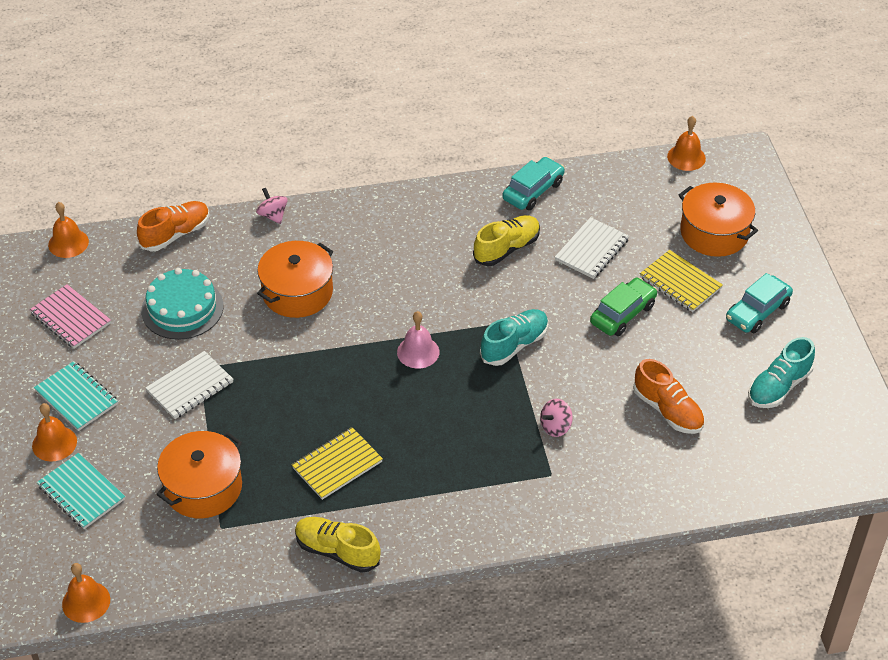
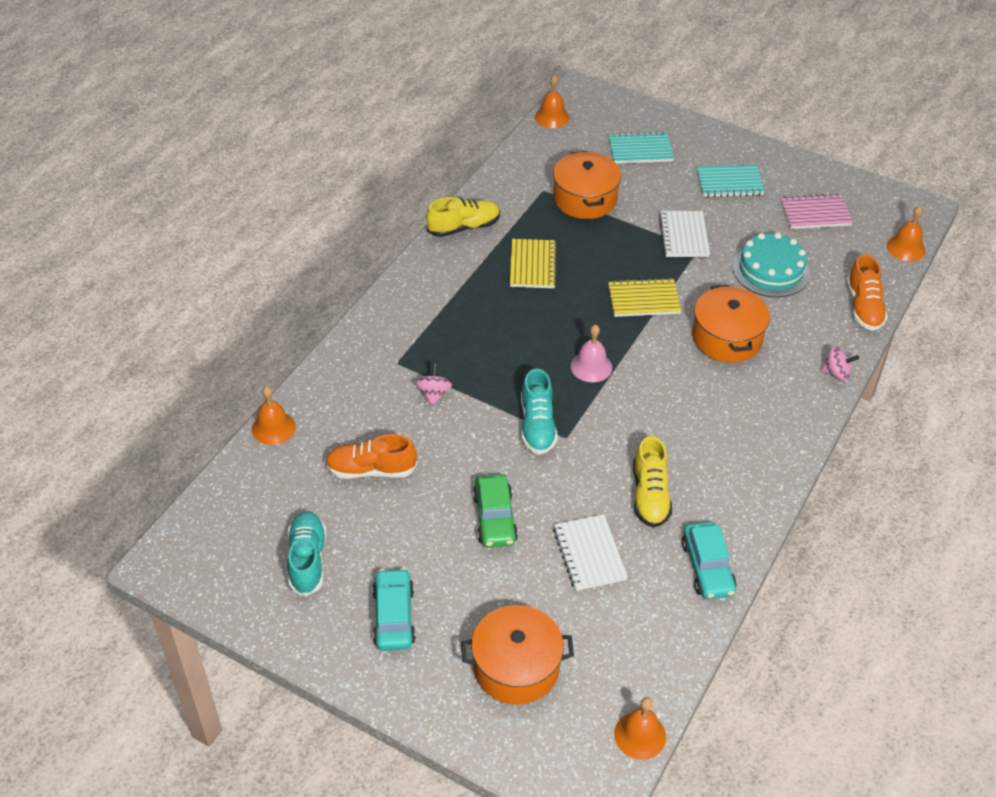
camera: 130 degrees right, 0 degrees up
orange bell [32,403,77,461] -> orange bell moved to [252,386,296,445]
yellow notebook [640,250,723,312] -> yellow notebook moved to [608,278,681,317]

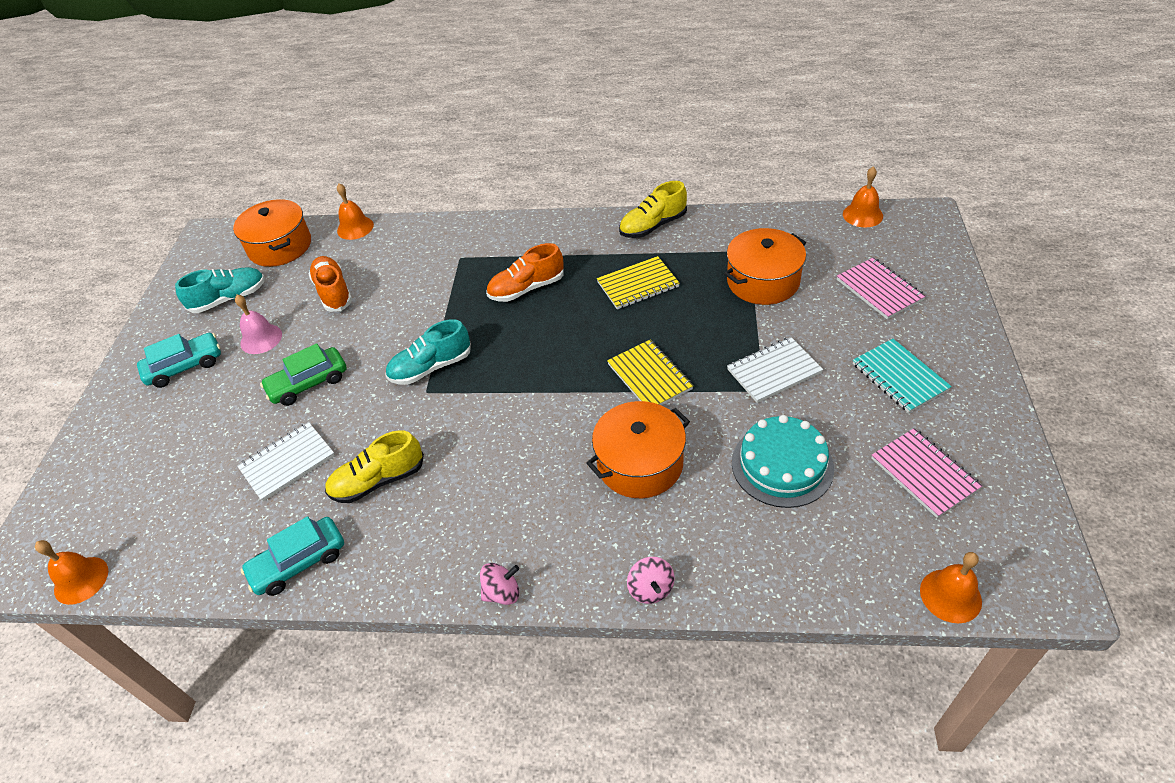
camera: 70 degrees right, 0 degrees up
pink spinning top [415,364,452,406] -> pink spinning top moved to [480,563,519,605]
yellow shoe [426,197,500,237] -> yellow shoe turned 105 degrees clockwise [619,181,687,238]
orange pot [461,605,574,705] -> orange pot moved to [233,199,311,267]
pink bell [571,325,612,382] -> pink bell moved to [235,295,282,354]
turquoise notebook [608,132,674,164] -> pink notebook [837,257,926,319]
orange shoe [847,254,888,331] -> orange shoe moved to [486,243,564,302]

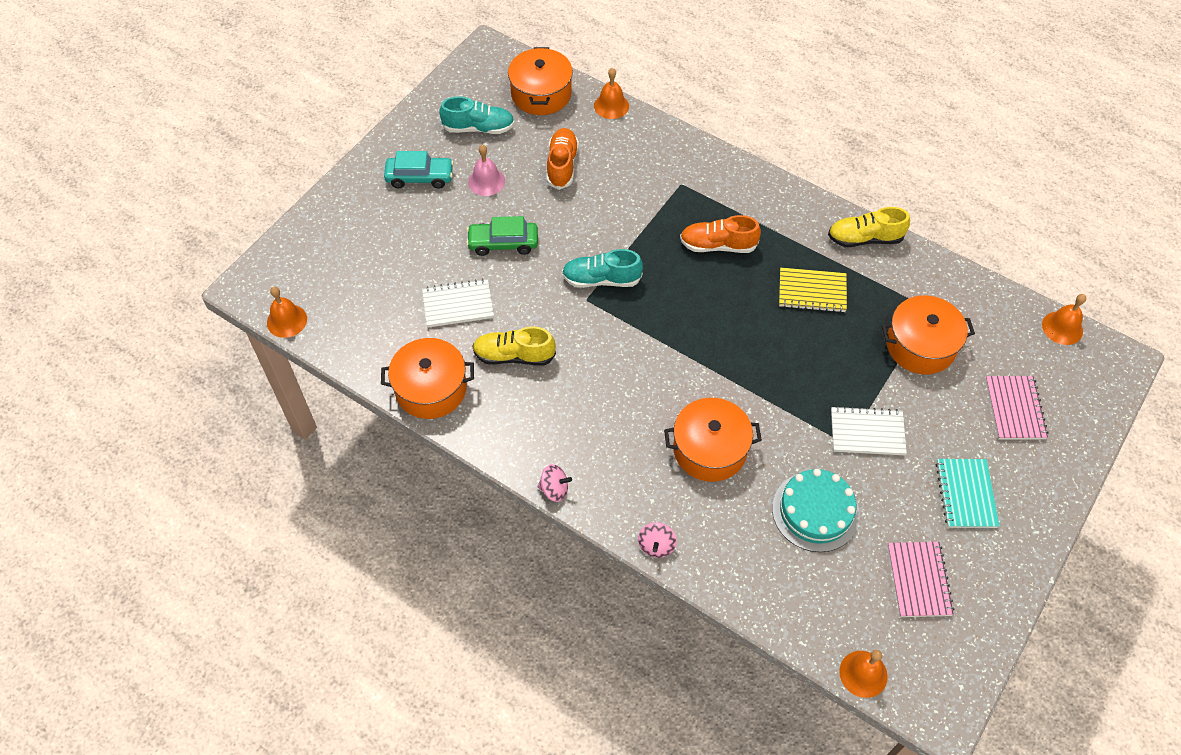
camera: 25 degrees right, 10 degrees up
turquoise car [240,516,344,596] -> orange pot [381,338,474,419]
yellow notebook [607,340,694,405] -> none

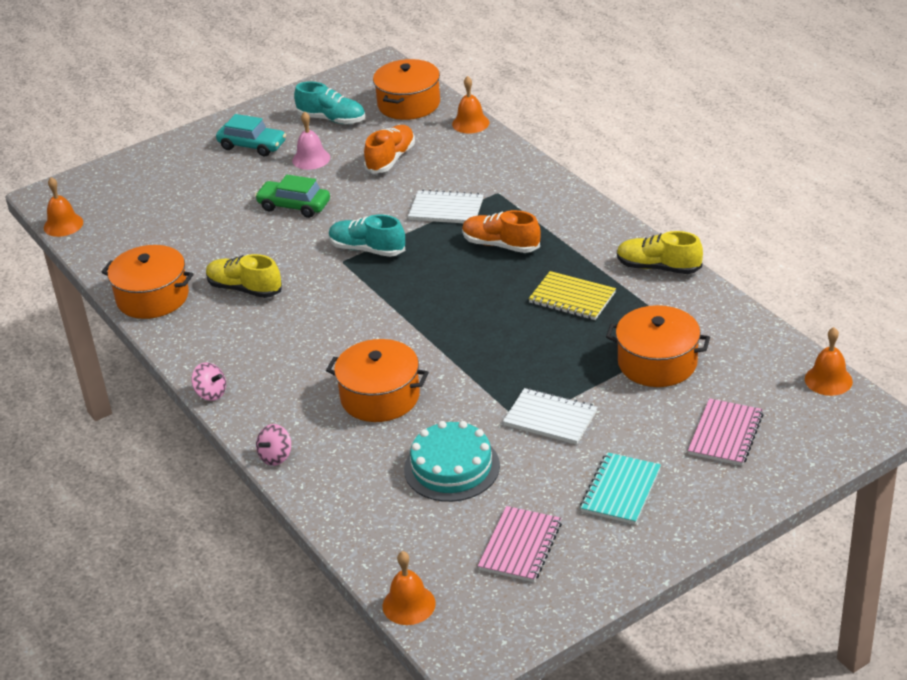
camera: 25 degrees right, 20 degrees down
white notebook [422,278,494,327] -> white notebook moved to [408,189,484,223]

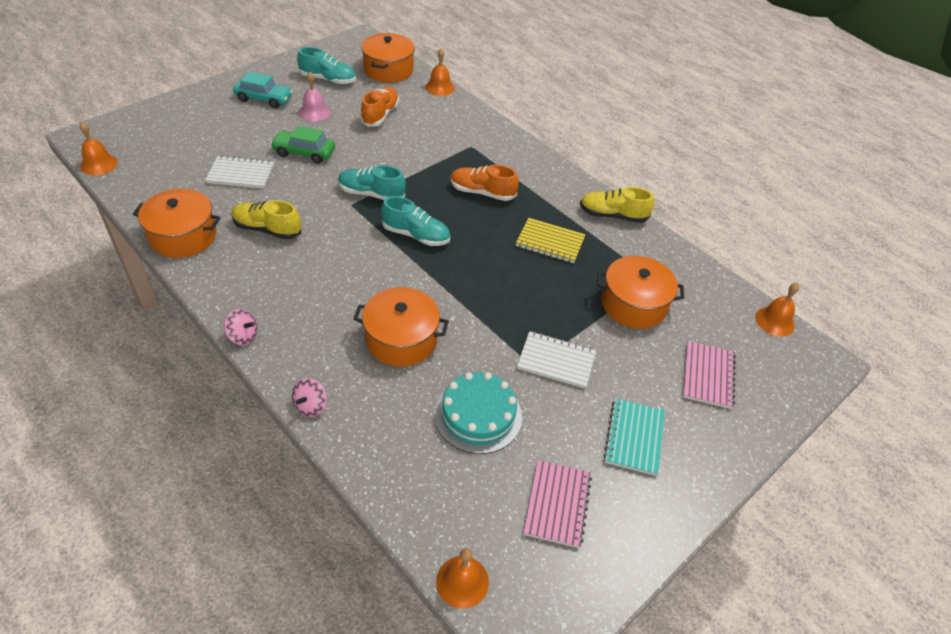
camera: 15 degrees left, 10 degrees up
white notebook [408,189,484,223] -> white notebook moved to [205,155,274,189]
none -> turquoise shoe [381,196,450,246]

